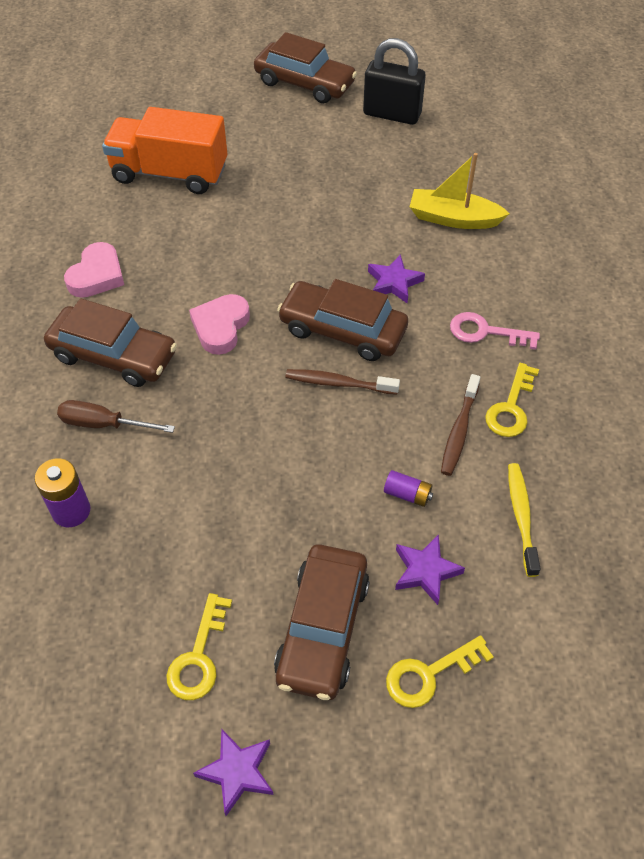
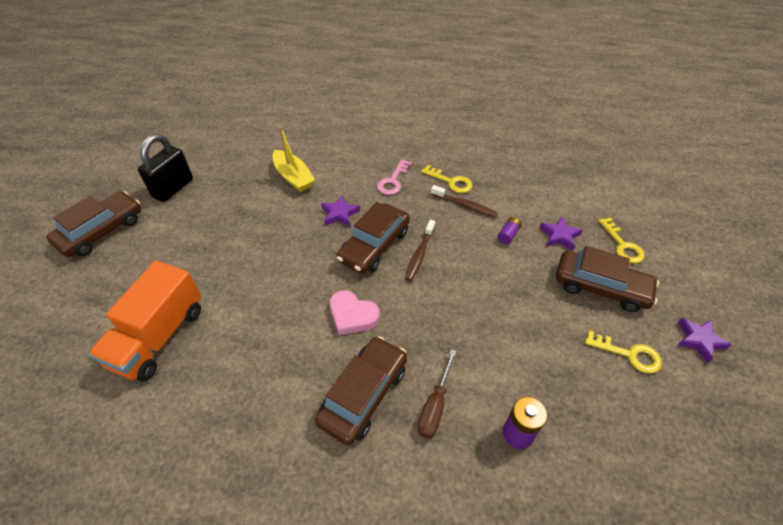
camera: 80 degrees left, 5 degrees down
pink heart [64,242,124,298] -> none
yellow boat [410,153,510,229] -> yellow boat turned 60 degrees counterclockwise [273,126,315,192]
yellow toothbrush [508,463,541,577] -> none

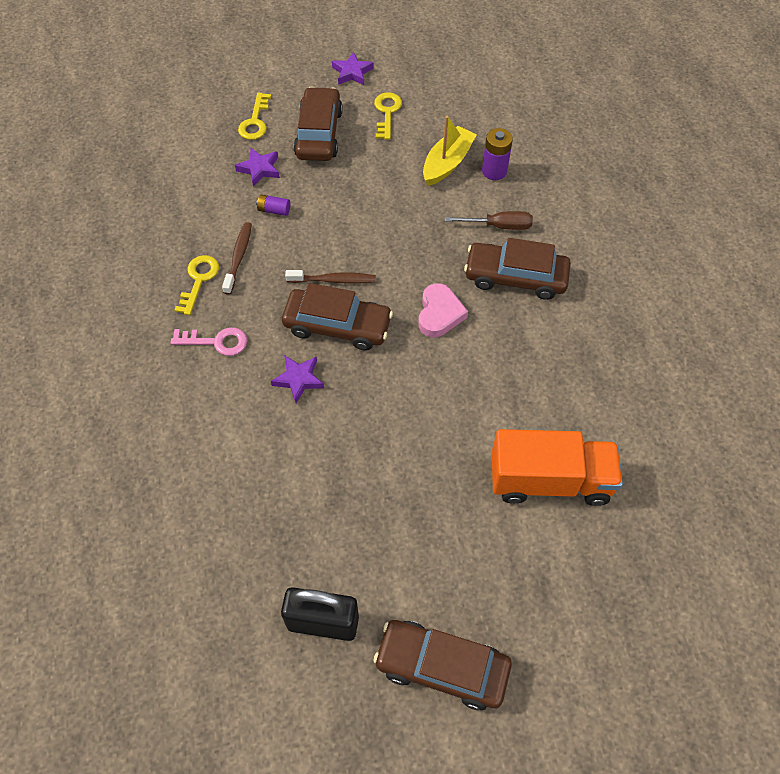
camera: 110 degrees left, 10 degrees up
yellow boat [273,126,315,192] -> yellow boat moved to [423,116,477,186]
yellow key [598,217,645,263] -> yellow key turned 135 degrees clockwise [238,93,271,140]

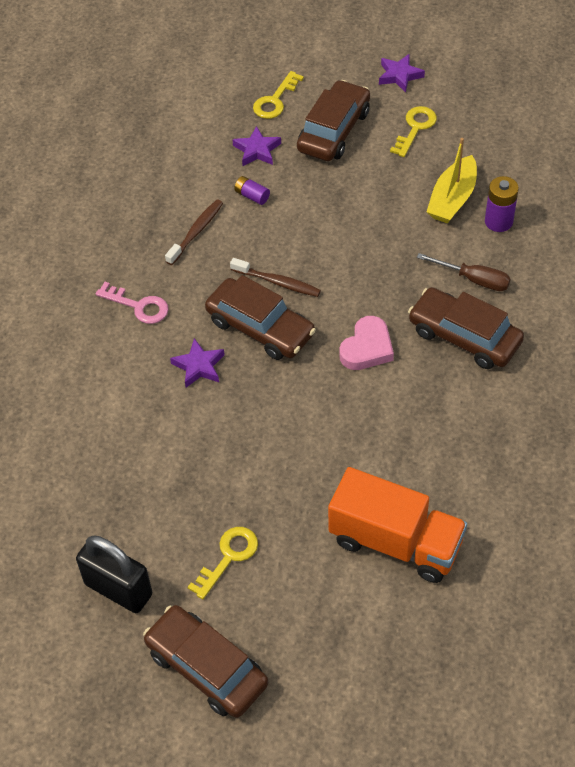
camera: 25 degrees right, 5 degrees down
yellow key [174,255,219,315] -> yellow key moved to [188,527,258,599]
yellow boat [423,116,477,186] -> yellow boat turned 150 degrees clockwise [427,138,477,224]

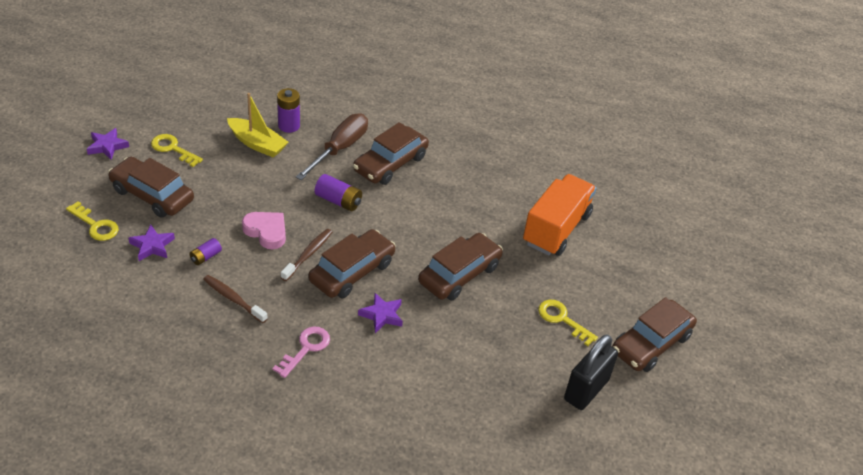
camera: 90 degrees left, 10 degrees down
pink heart [339,316,394,370] -> pink heart moved to [242,212,286,249]
brown screwdriver [417,253,511,291] -> brown screwdriver [296,113,368,180], size x1.53
none -> purple battery [315,174,362,211]
none -> brown car [418,233,503,301]

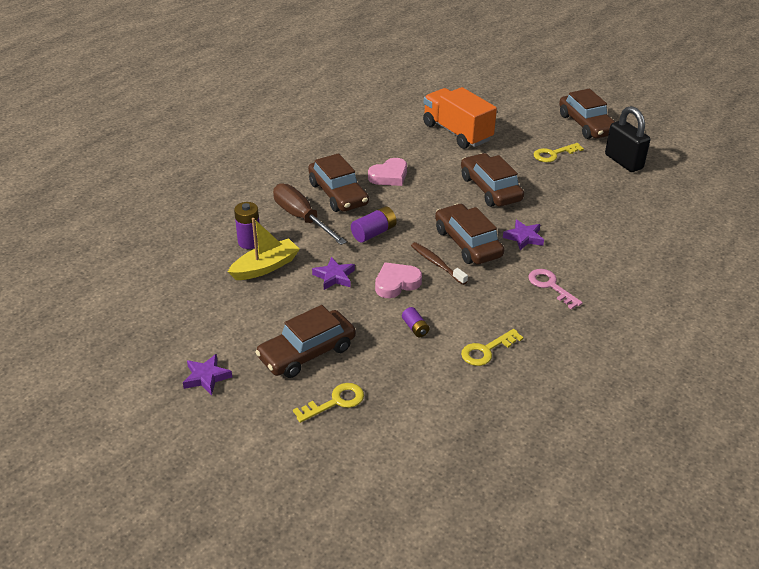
camera: 65 degrees left, 5 degrees down
purple star [129,224,175,261] -> purple star moved to [312,257,355,290]
yellow key [151,134,203,167] -> yellow key moved to [461,329,524,366]
brown toothbrush [203,275,268,323] -> none
none -> pink heart [368,158,407,186]

